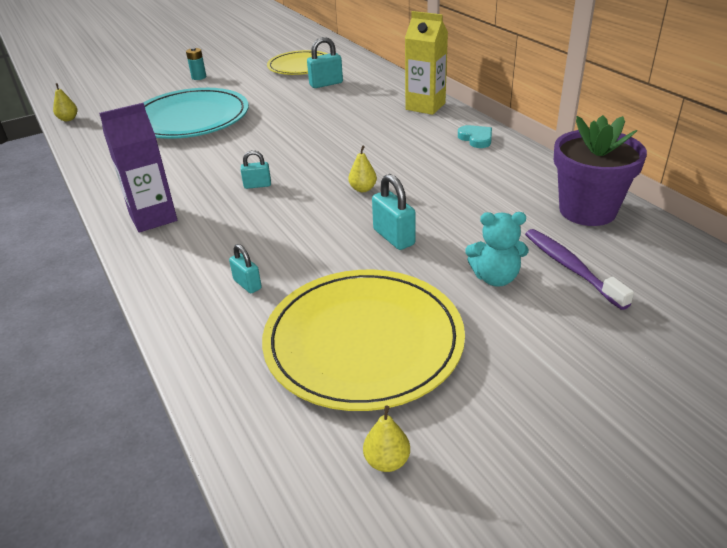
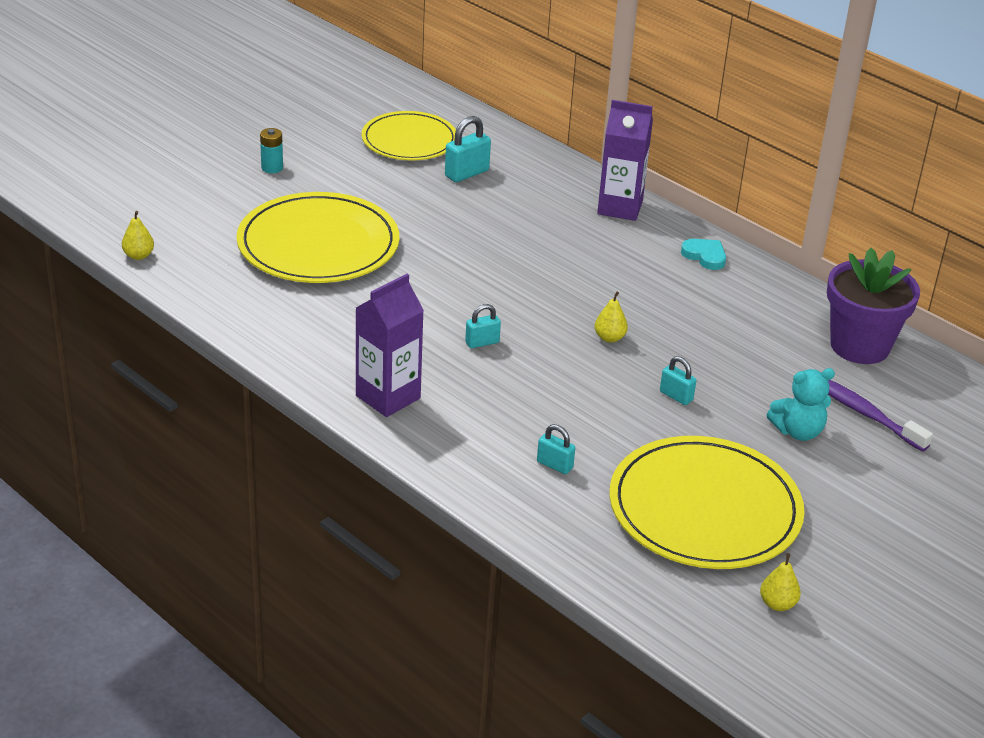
camera: 20 degrees left, 0 degrees up
turquoise plate [143,88,249,139] -> yellow plate [237,192,399,283]
turquoise padlock [372,174,416,250] -> turquoise padlock [660,356,696,405], size x0.63
yellow carton [405,11,448,115] -> purple carton [597,100,653,221]

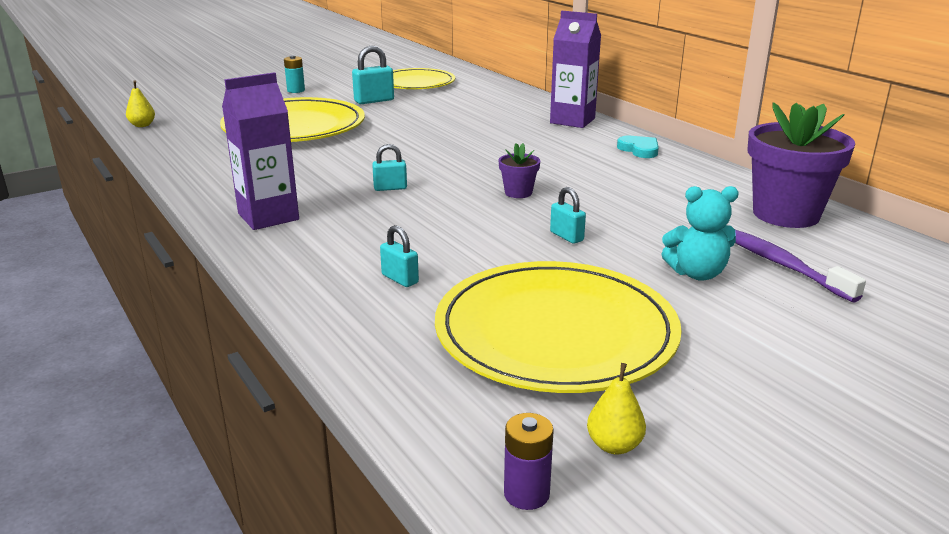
camera: 15 degrees right, 10 degrees down
turquoise padlock [445,116,491,182] -> turquoise padlock moved to [352,46,394,104]
yellow pear [595,291,628,343] -> purple flower pot [499,143,540,198]
none -> purple battery [504,413,554,510]

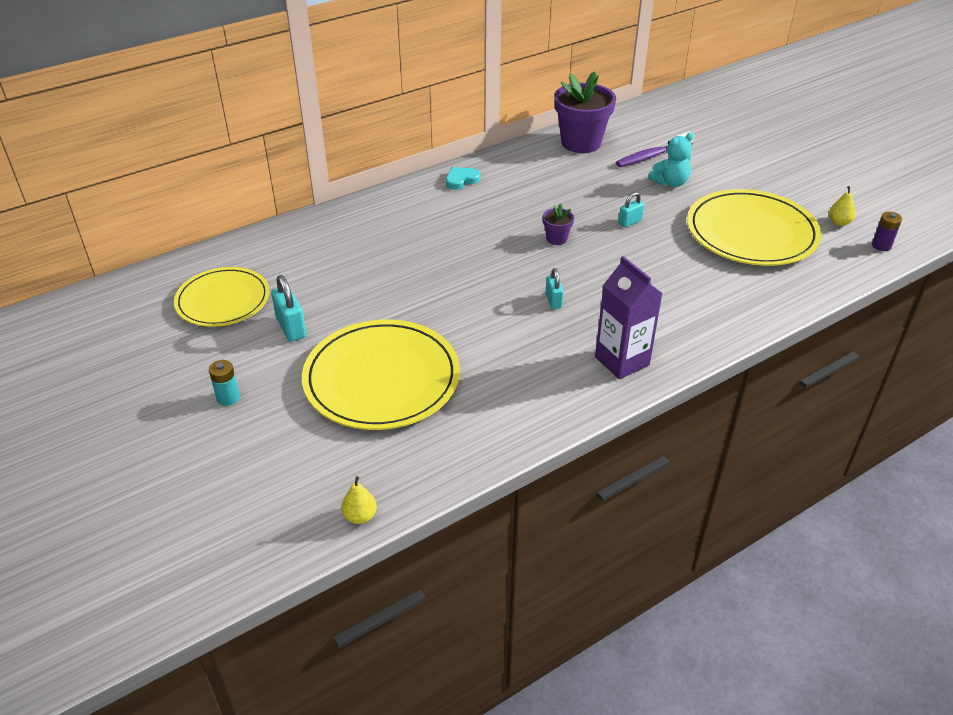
camera: 90 degrees left, 15 degrees up
turquoise padlock [380,225,419,287] -> none
purple carton [550,11,601,128] -> none
turquoise teddy bear [661,186,739,281] -> turquoise teddy bear turned 60 degrees clockwise [648,132,694,187]

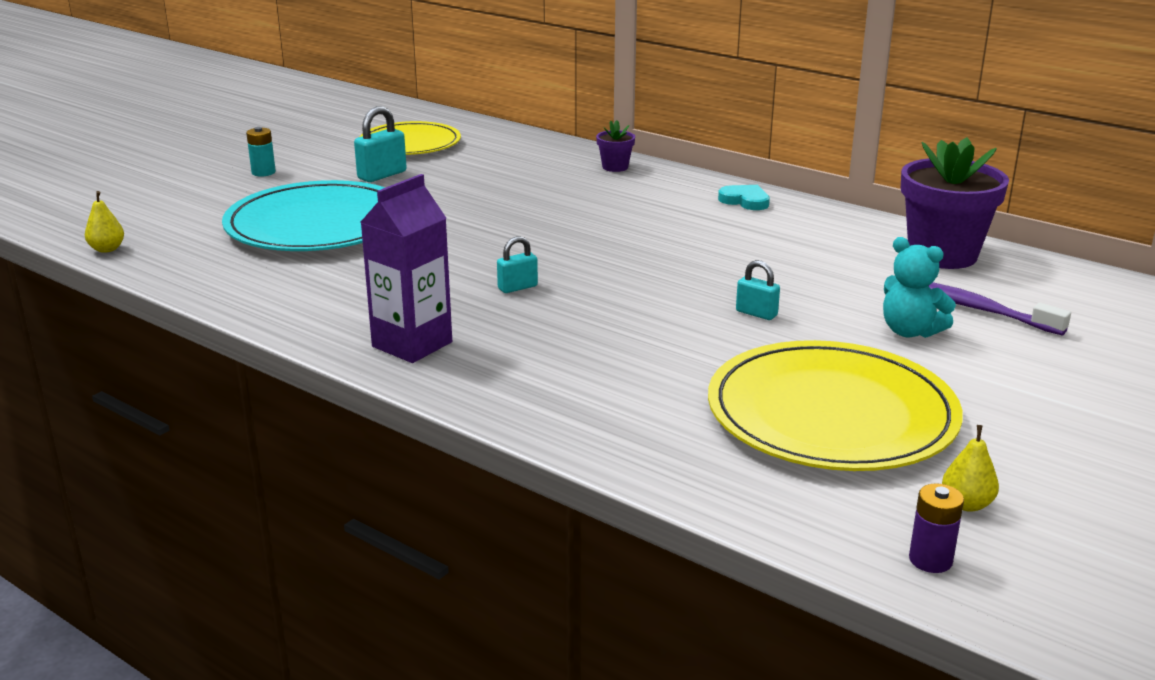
camera: 70 degrees right, 15 degrees down
yellow plate [302,320,460,430] -> turquoise plate [222,180,385,251]
purple flower pot [543,204,574,245] -> purple flower pot moved to [596,120,635,172]

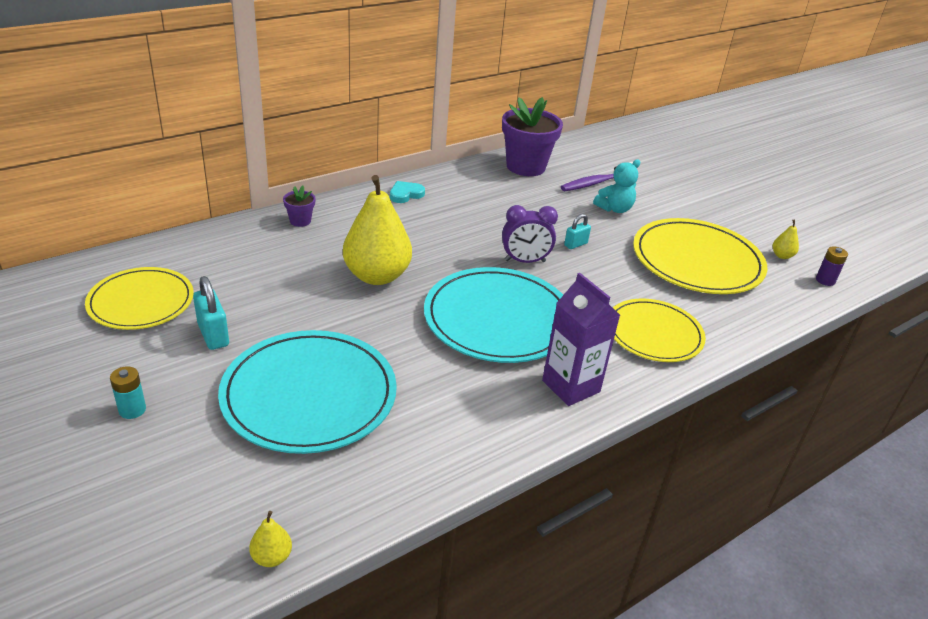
camera: 75 degrees left, 10 degrees up
turquoise padlock [497,236,538,293] -> turquoise plate [424,267,563,363]
none -> yellow pear [343,175,412,285]
none -> purple clock [502,205,558,263]
none -> yellow plate [613,298,706,362]

